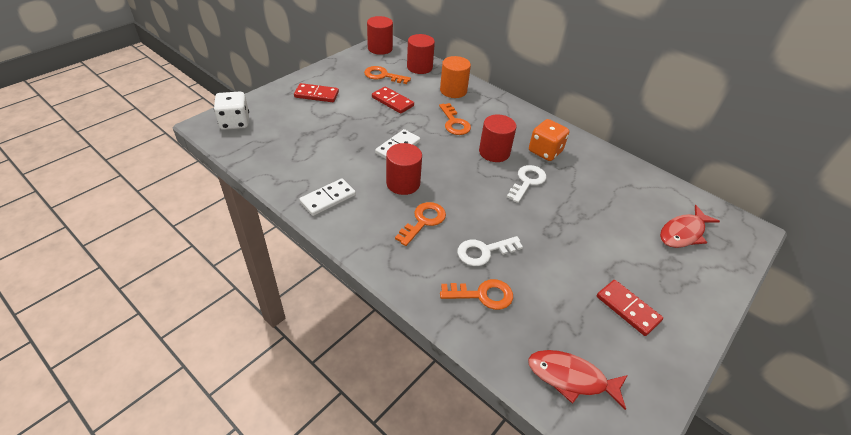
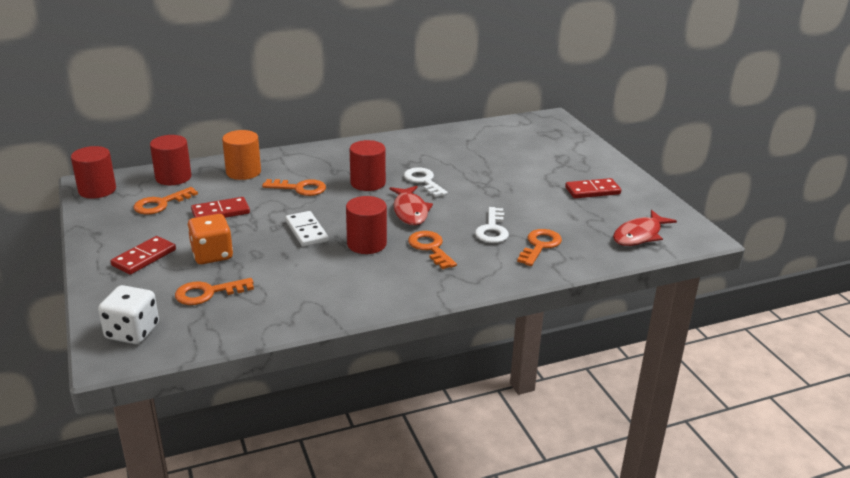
camera: 60 degrees left, 15 degrees down
white domino [299,178,356,216] -> none
orange dice [529,119,569,161] -> orange dice moved to [187,214,233,264]
red fish [660,205,720,248] -> red fish moved to [390,186,433,226]
none -> orange key [175,278,254,305]

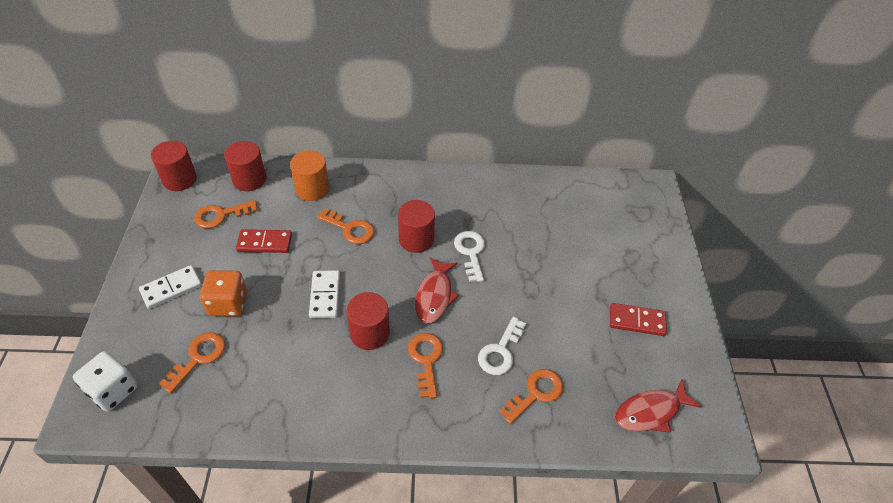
camera: 20 degrees right, 20 degrees up
red domino [111,236,176,275] -> white domino [139,265,202,309]
orange key [175,278,254,305] -> orange key turned 120 degrees clockwise [159,332,225,393]

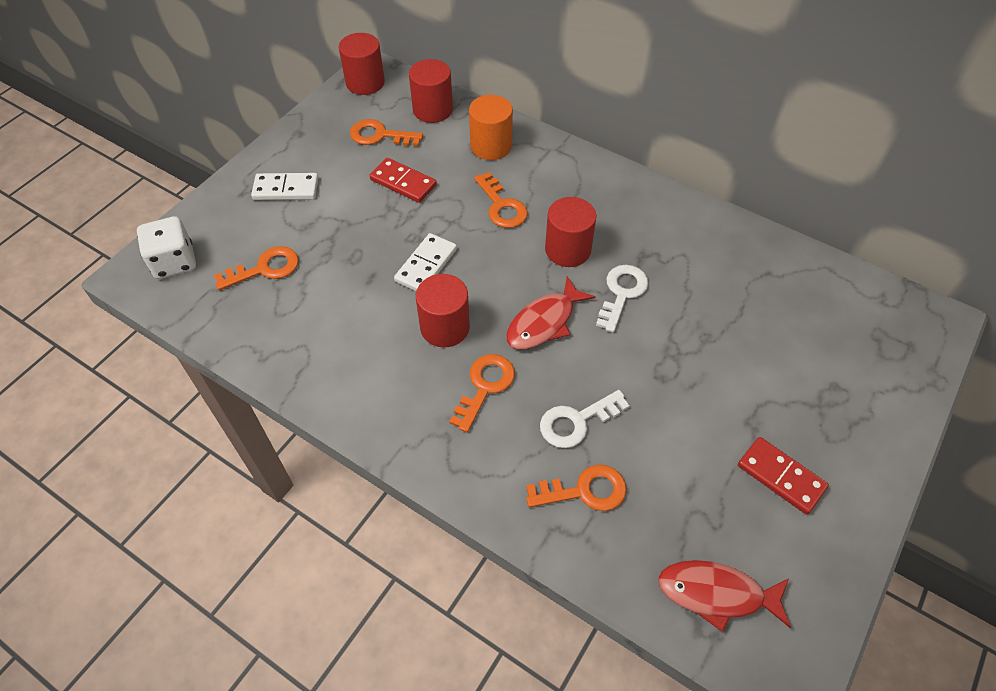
camera: 35 degrees right, 5 degrees up
orange dice [200,270,247,316] -> none

